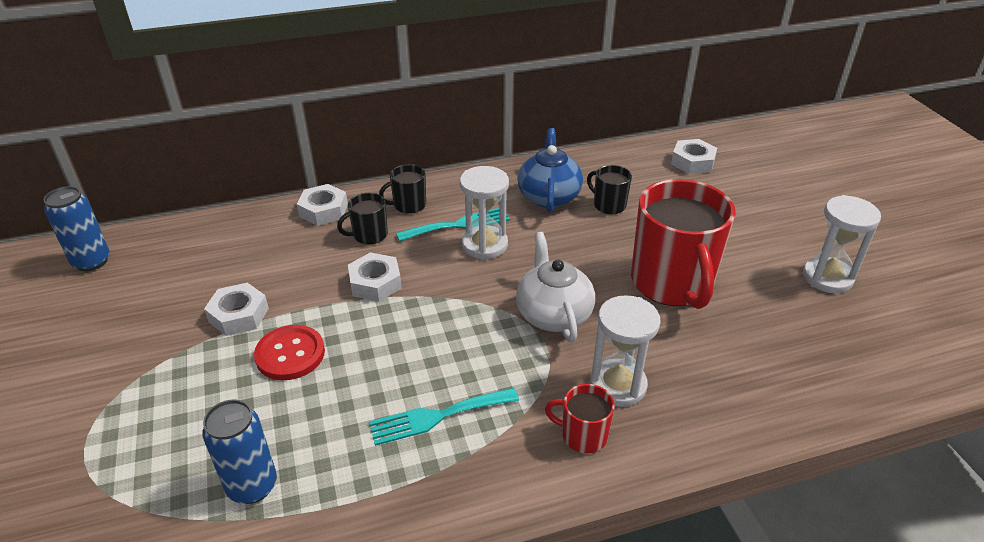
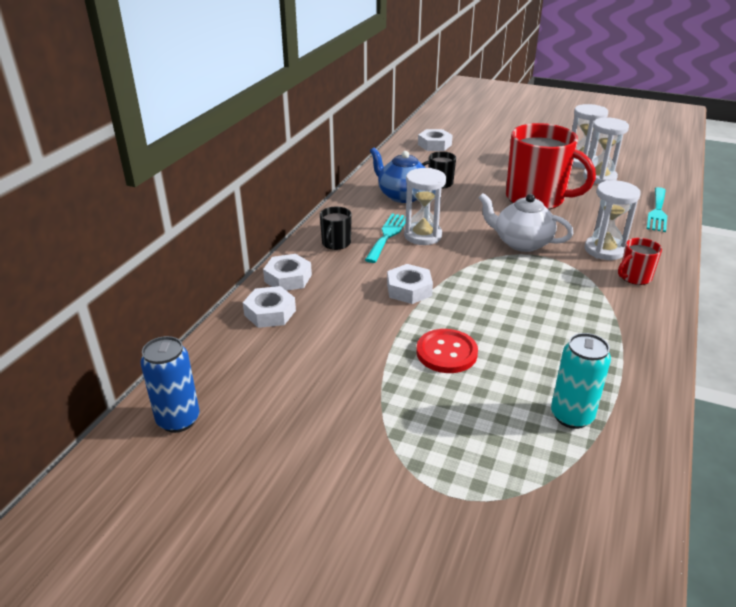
camera: 50 degrees left, 5 degrees down
blue can [202,400,277,504] -> turquoise can [551,333,611,429]
white nut [204,283,269,336] -> white nut moved to [243,286,296,328]
black mug [337,193,388,245] -> none
turquoise fork [369,388,519,446] -> turquoise fork moved to [647,187,667,232]
none -> white hourglass [583,118,629,184]

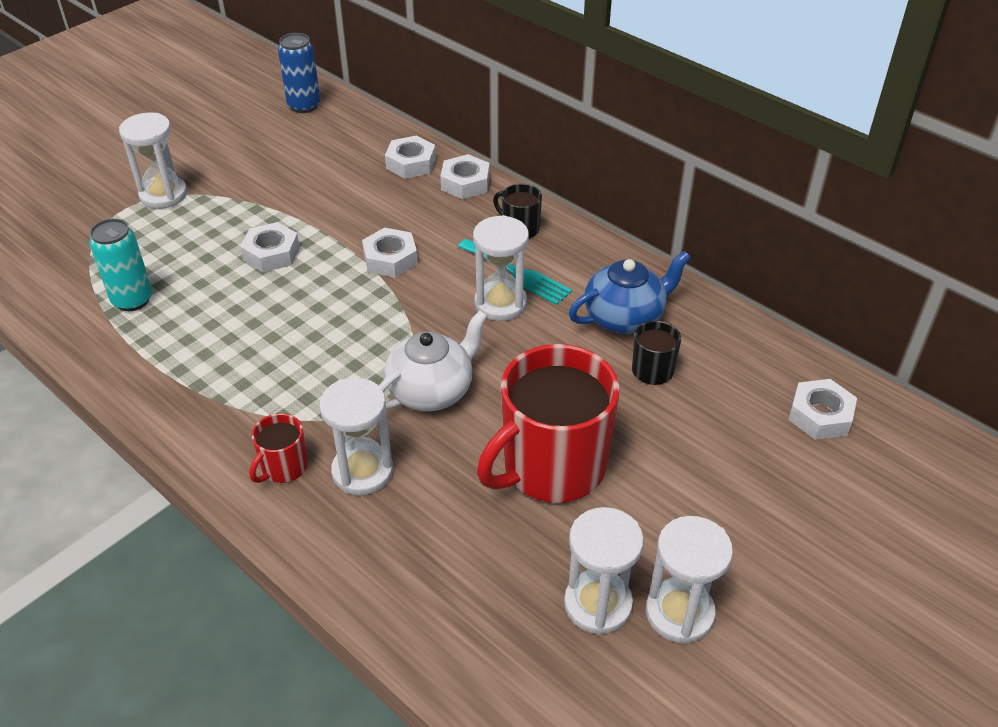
camera: 110 degrees right, 10 degrees up
red button [416,329,478,373] -> white nut [240,222,300,272]
red mug [618,238,662,285] -> red mug turned 135 degrees counterclockwise [249,413,308,483]
turquoise fork [647,187,667,232] -> none
none -> white hourglass [119,113,187,209]

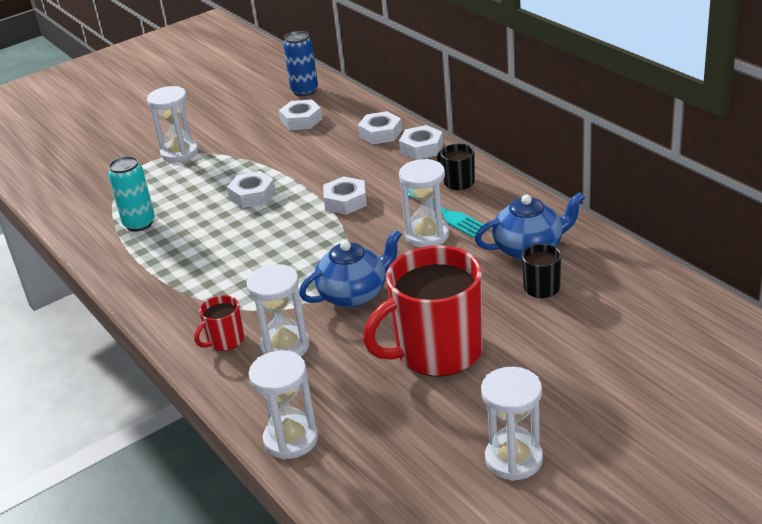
camera: 15 degrees right, 10 degrees down
white teapot [379,310,488,411] -> blue teapot [299,229,402,308]
white hourglass [564,507,644,635] -> white hourglass moved to [249,351,318,459]
white nut [788,379,857,440] -> white nut moved to [279,100,322,130]

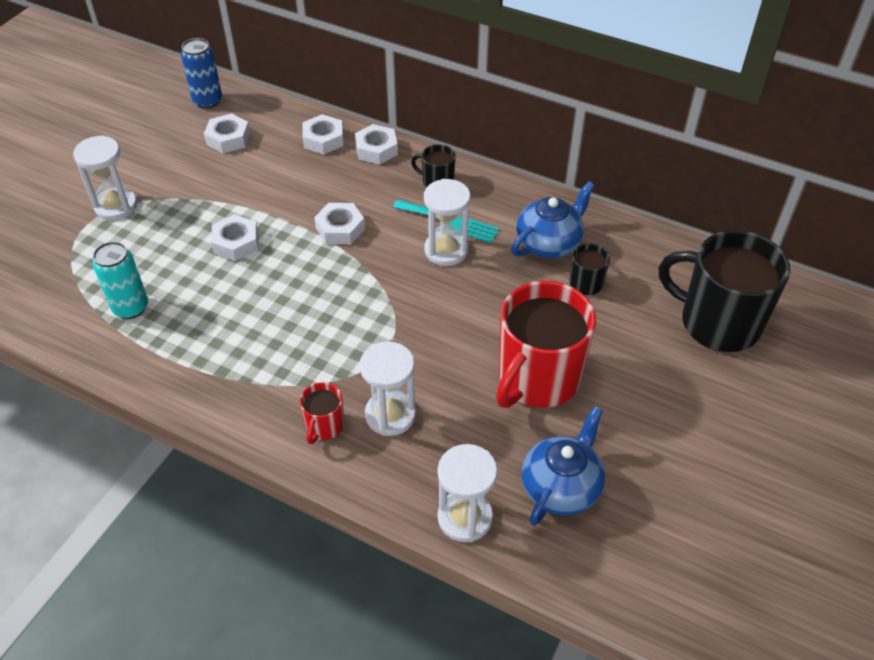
camera: 30 degrees left, 15 degrees up
blue teapot [299,229,402,308] -> blue teapot moved to [521,406,605,526]
white hourglass [481,367,543,481] -> none
none -> black mug [659,230,791,352]

